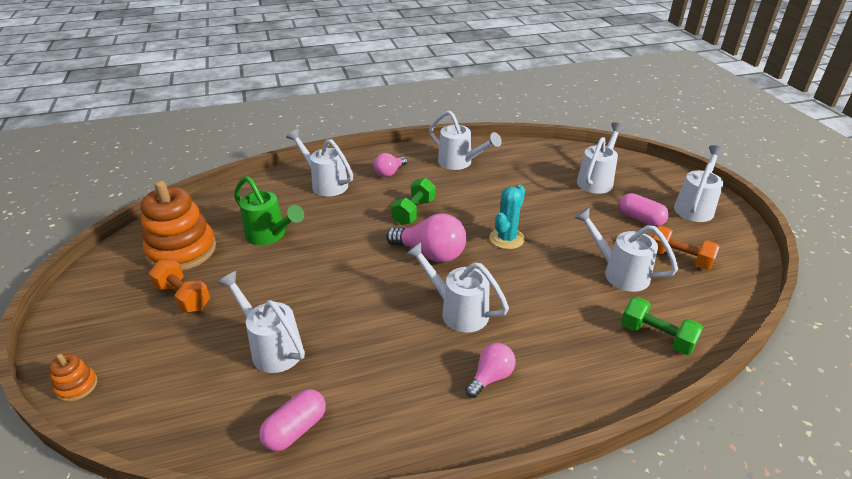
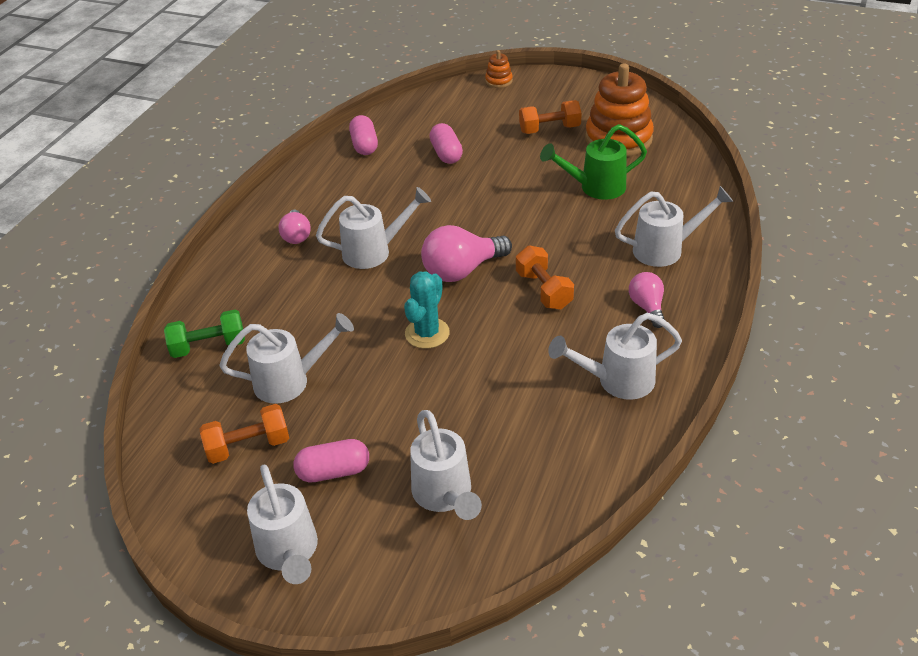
camera: 130 degrees right, 5 degrees up
white watering can [217,271,305,373] -> pink capsule [429,123,463,164]
green dumbbell [391,178,435,225] -> orange dumbbell [516,245,574,310]
turquoise cactus [489,185,525,249] -> turquoise cactus turned 45 degrees clockwise [404,271,450,349]

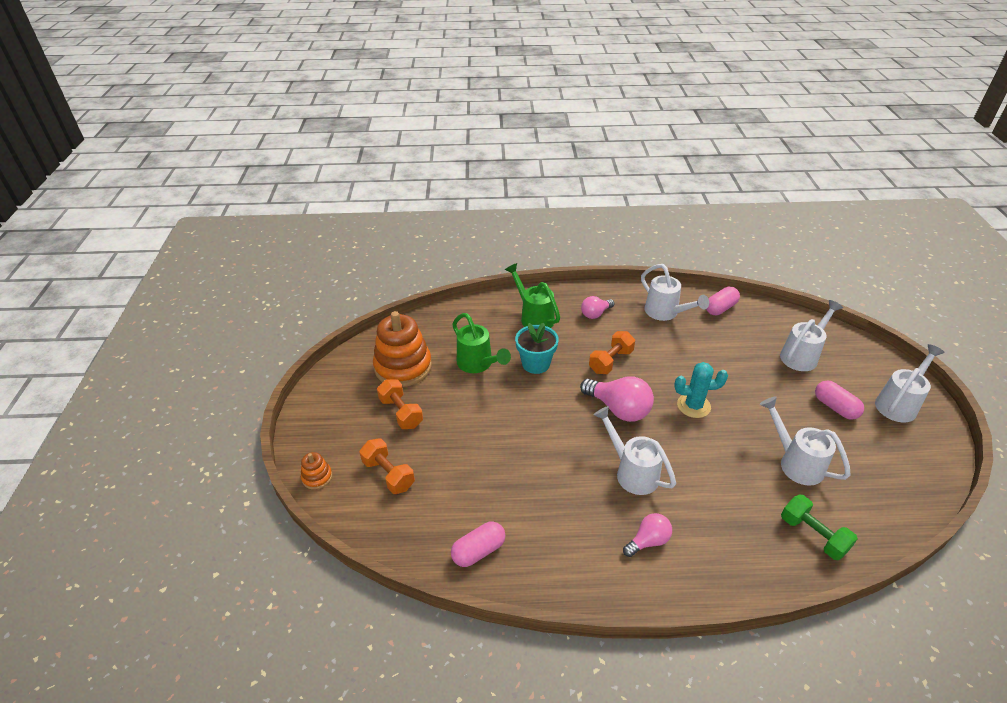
camera: 115 degrees left, 0 degrees up
orange dumbbell [200,404,289,464] -> orange dumbbell moved to [360,438,415,494]
pink capsule [429,123,463,164] -> pink capsule moved to [706,287,740,315]
white watering can [615,186,733,267] -> green watering can [505,263,560,328]
none -> turquoise flower pot [515,322,559,374]

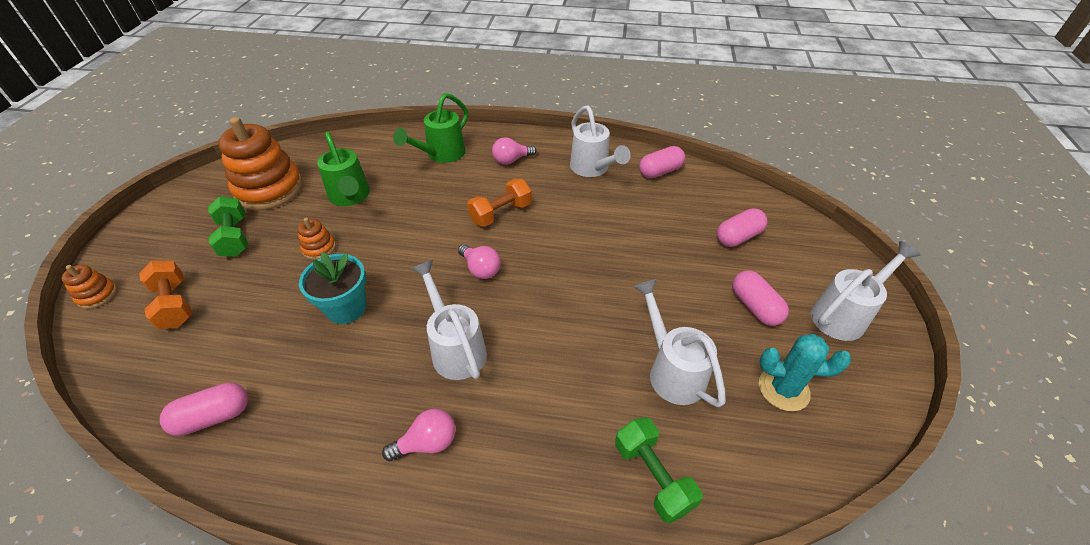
camera: 10 degrees right, 5 degrees up
orange dumbbell [377,379,423,429] -> green dumbbell [208,196,248,257]
green watering can [505,263,560,328] -> green watering can turned 120 degrees counterclockwise [393,93,468,163]
turquoise flower pot [515,322,559,374] -> turquoise flower pot moved to [299,252,367,324]
pink light bulb [580,376,654,422] -> pink light bulb [458,244,501,279], size x0.59
turquoise cactus [674,362,728,418] -> turquoise cactus moved to [759,334,851,411]
white watering can [780,300,843,371] -> pink capsule [717,208,768,247]
none -> orange stacking toy [298,218,336,260]

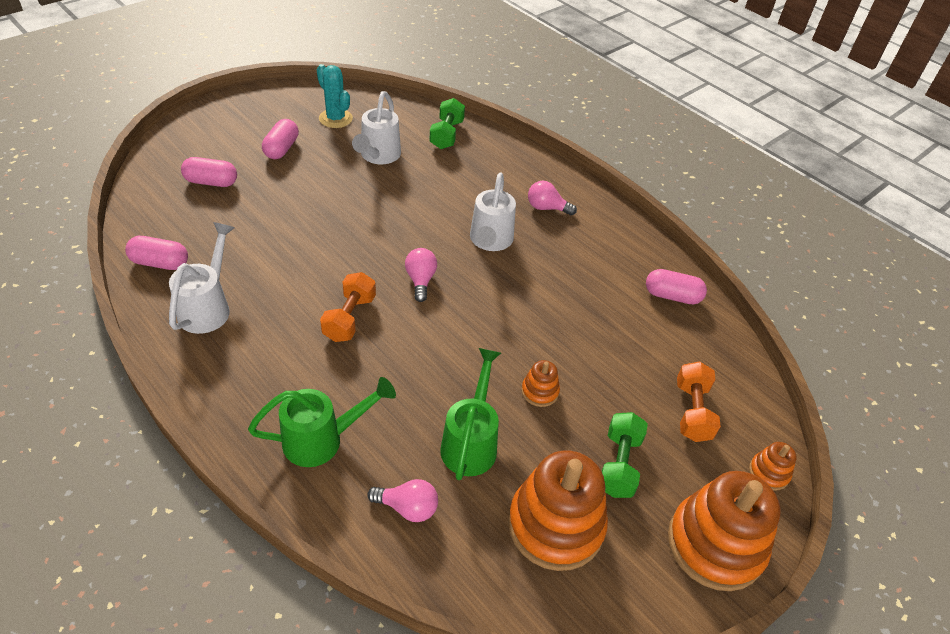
camera: 145 degrees left, 0 degrees up
turquoise flower pot [299,252,367,324] -> none
orange dumbbell [467,179,532,227] -> orange dumbbell turned 75 degrees counterclockwise [320,272,376,342]
pink light bulb [492,137,536,165] -> pink light bulb moved to [367,479,438,522]
white watering can [811,241,920,341] -> none
none -> orange stacking toy [668,471,781,591]

